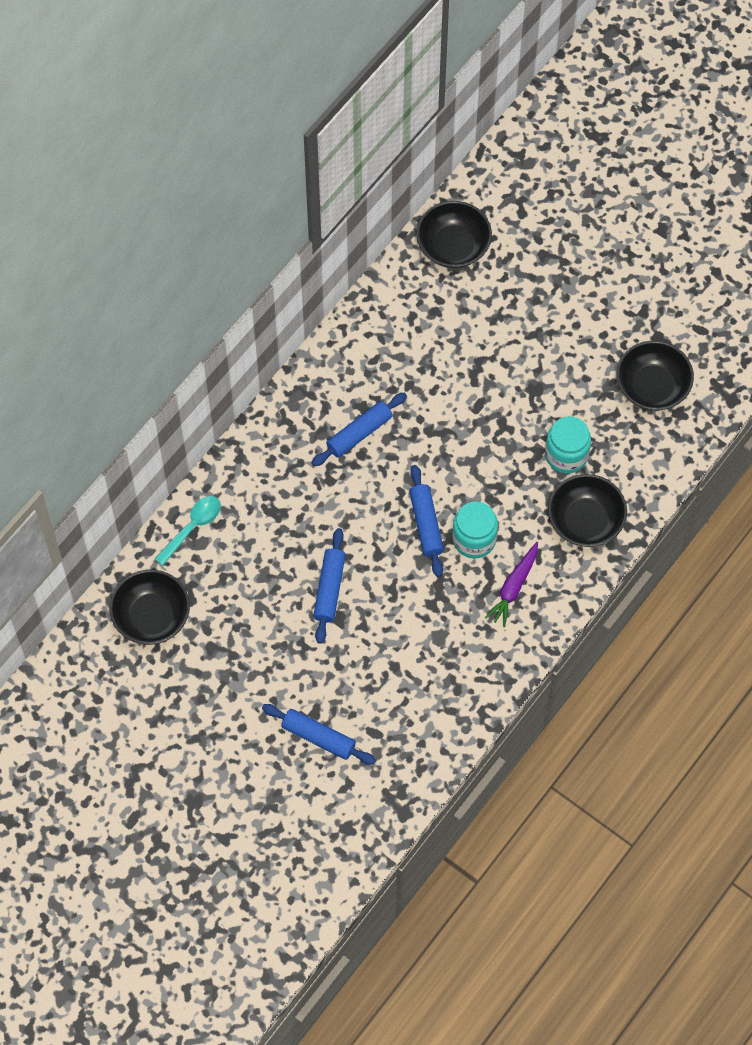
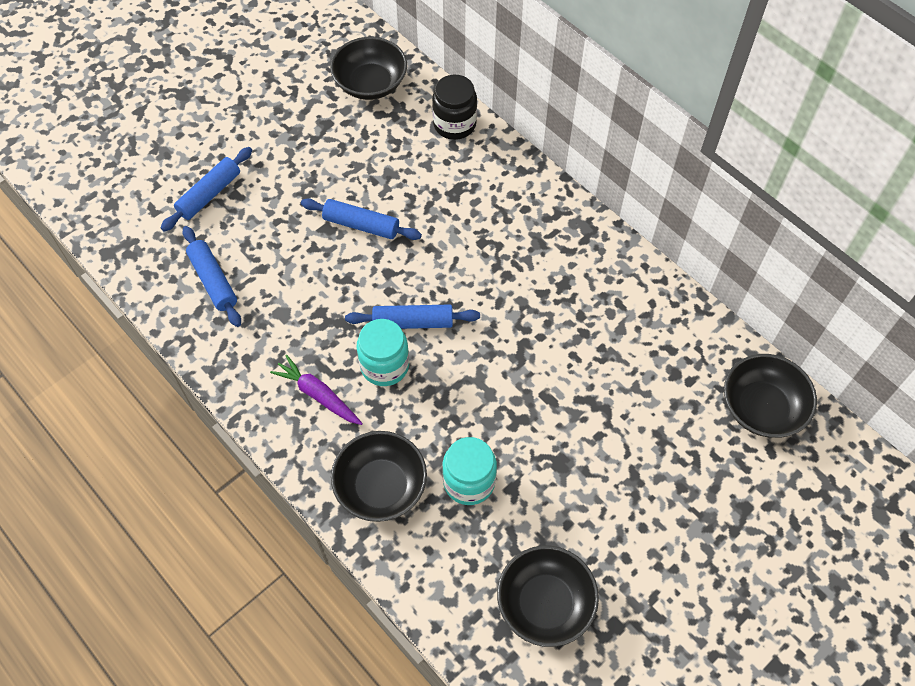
camera: 100 degrees right, 5 degrees down
turquoise spoon [155,496,221,565] -> black jar [432,75,477,140]
blue rolling pin [312,393,407,467] -> blue rolling pin moved to [182,226,241,327]

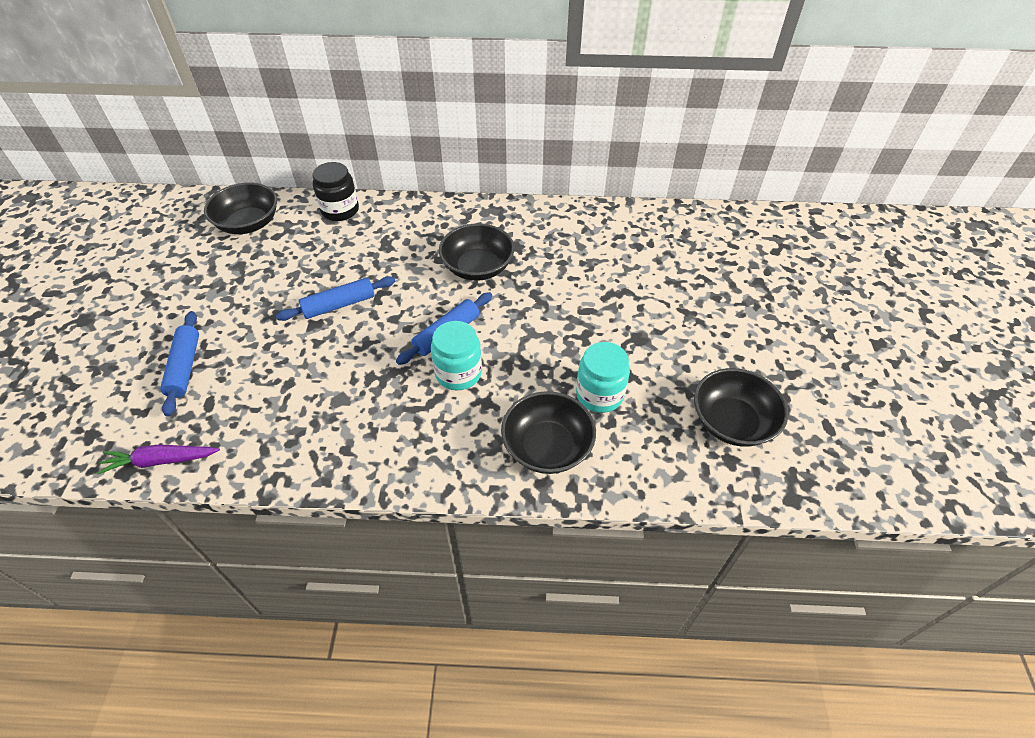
camera: 45 degrees left, 10 degrees down
blue rolling pin [182,226,241,327] -> none
purple carrot [270,355,363,425] -> purple carrot moved to [97,444,220,475]
black bowl [724,354,817,438] -> black bowl moved to [439,223,514,281]

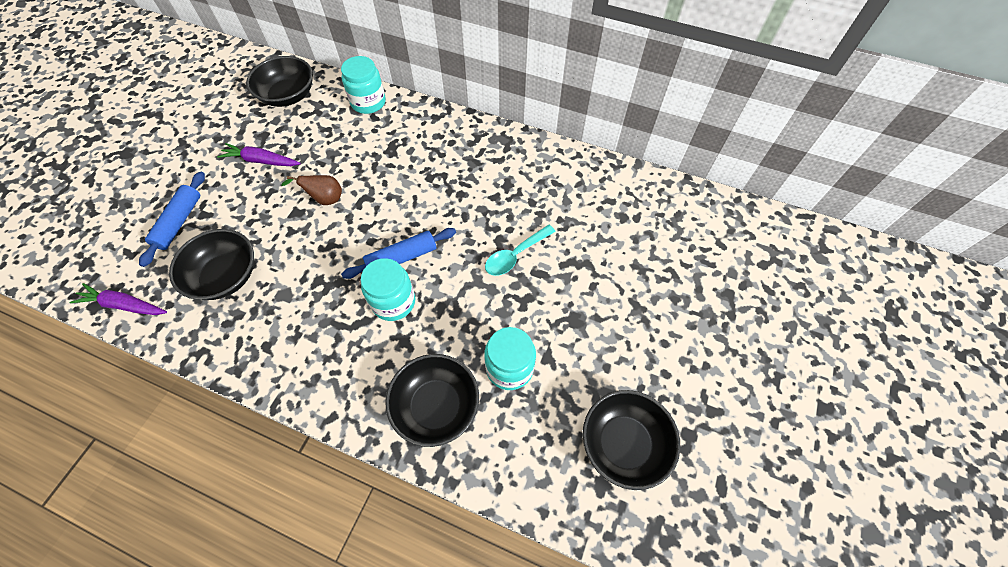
camera: 20 degrees right, 10 degrees up
blue rolling pin [276,276,395,321] -> brown pear [281,175,342,205]
black jar [312,162,359,221] -> turquoise jar [341,56,386,114]
black bowl [439,223,514,281] -> black bowl moved to [169,229,254,300]
none -> purple carrot [217,143,301,166]
none -> turquoise spoon [485,225,556,276]

